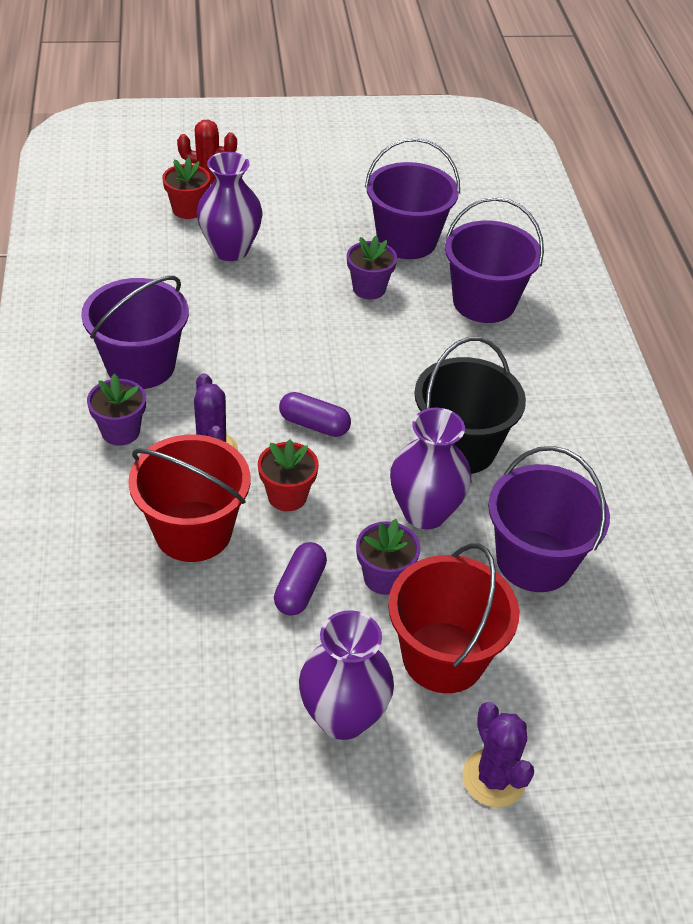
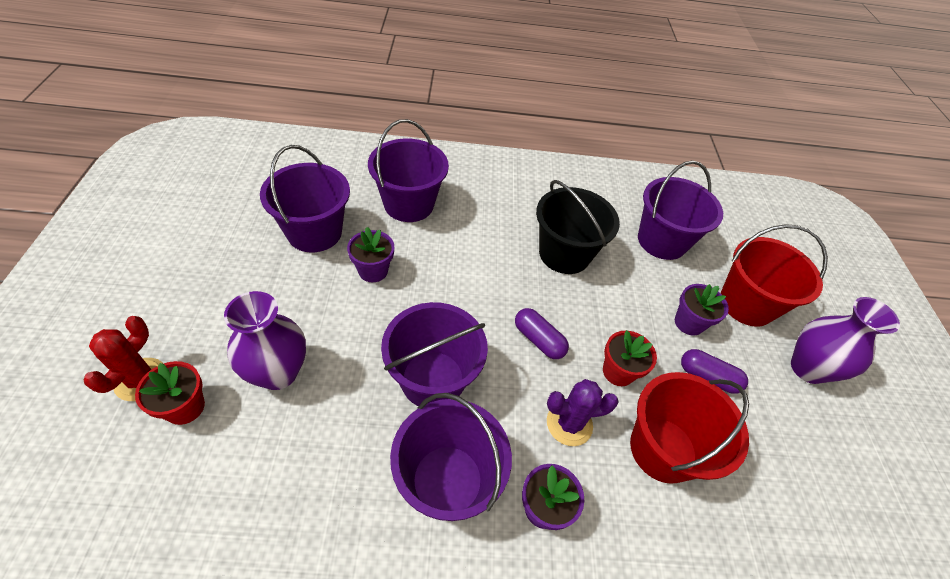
camera: 85 degrees left, 5 degrees up
purple capsule [279,392,351,437] -> purple capsule turned 75 degrees counterclockwise [515,308,569,359]
purple vase [390,408,471,529] -> none
purple cactus [463,702,534,807] -> none
none -> purple bucket [381,302,488,406]

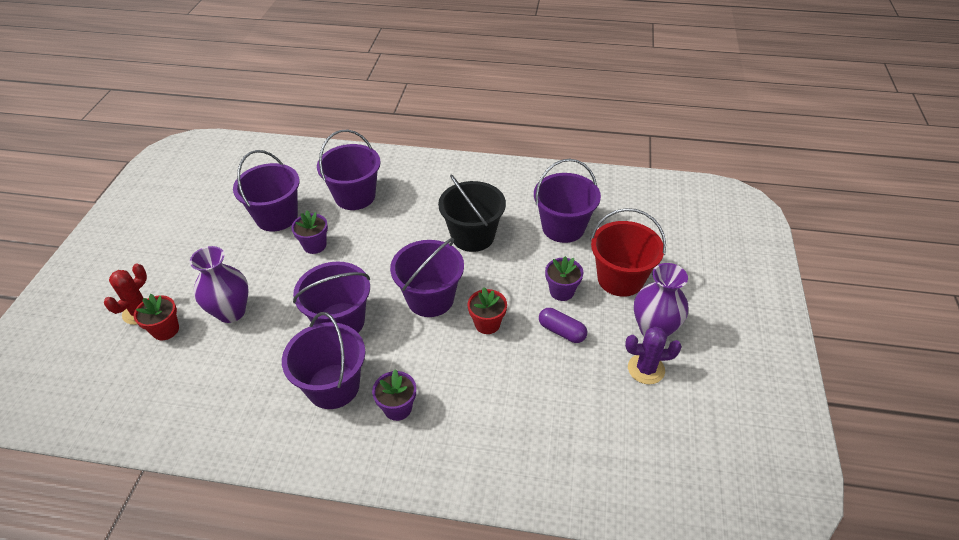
camera: 15 degrees right, 5 degrees down
purple capsule [515,308,569,359] -> purple bucket [390,238,464,317]
purple cactus [547,379,619,446] -> purple cactus moved to [625,327,682,384]
red bucket [630,372,749,484] -> none

